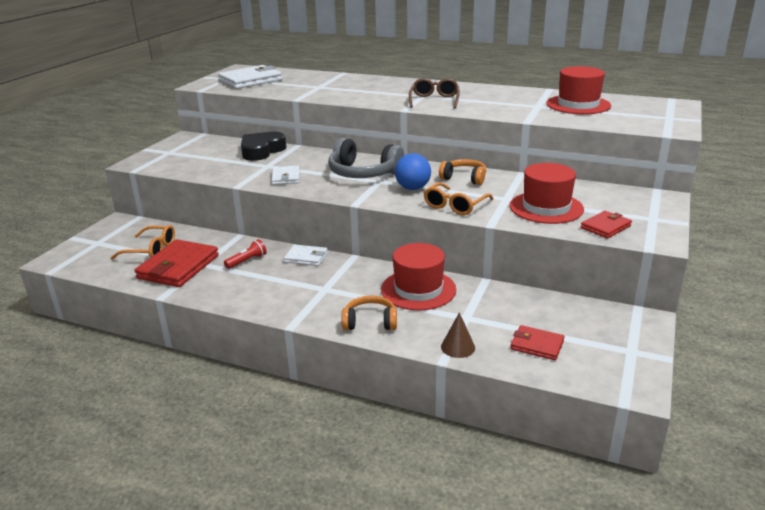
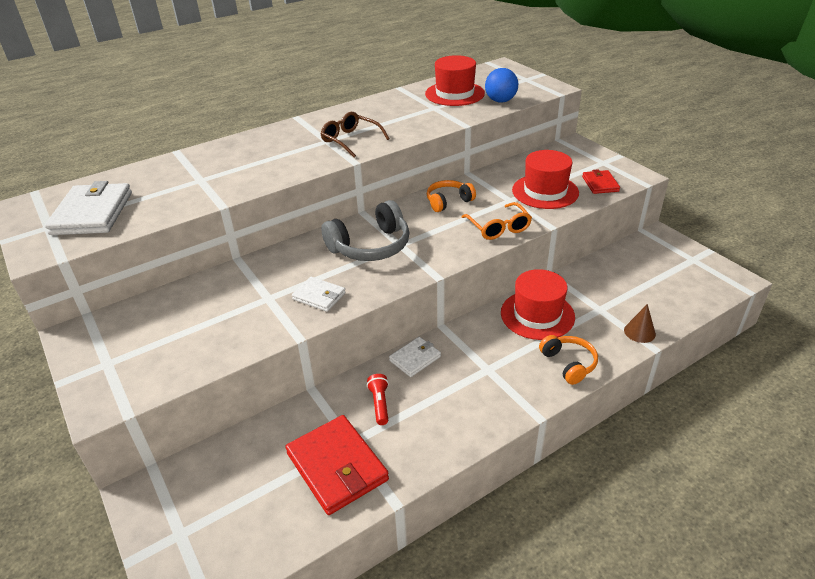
camera: 55 degrees left, 10 degrees up
orange glasses [111,225,175,260] -> none
black heart [241,132,286,161] -> none
orange headphones [341,295,397,330] -> orange headphones turned 120 degrees clockwise [539,335,598,385]
blue ball [395,153,431,190] -> blue ball moved to [485,68,518,102]
red wallet [510,325,564,360] -> none

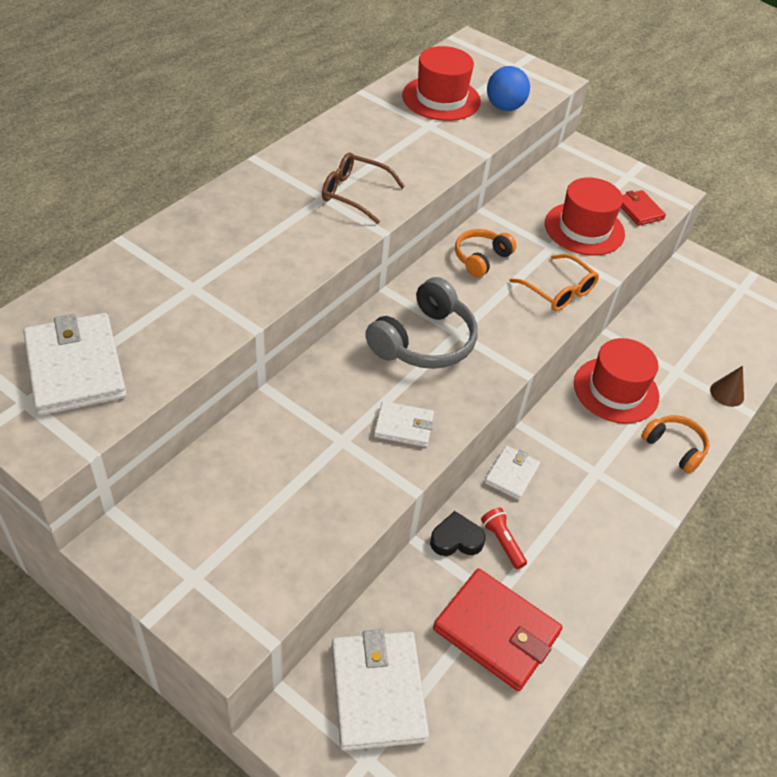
camera: 25 degrees left, 10 degrees up
none -> white wallet [331,629,429,751]
none -> black heart [430,511,486,556]

